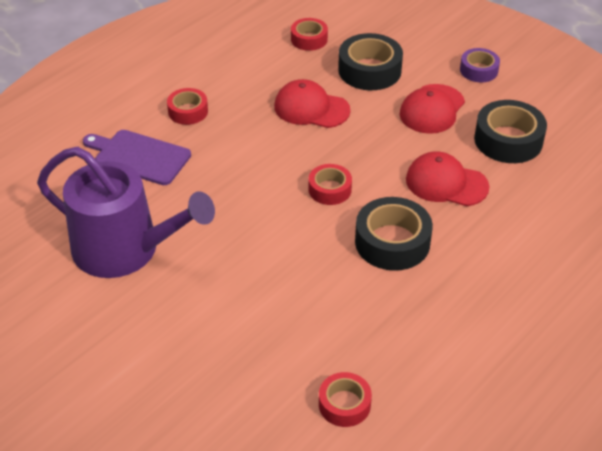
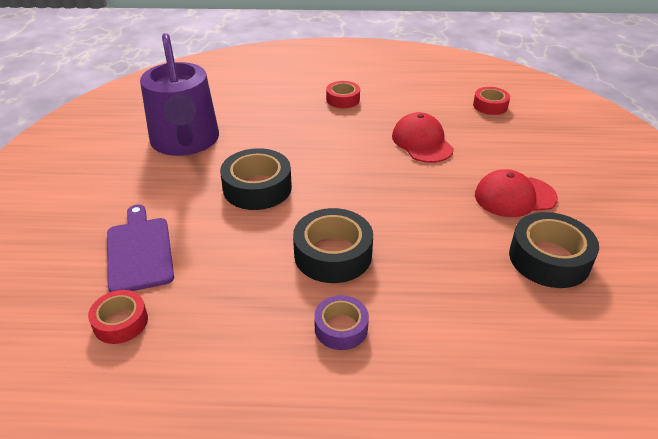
camera: 50 degrees right, 5 degrees down
purple cutting board [83,130,191,185] -> purple cutting board moved to [107,204,174,292]
red tape [308,164,352,205] -> none
black tape [338,33,403,90] -> black tape moved to [220,148,292,210]
red cap [406,151,489,206] -> none
purple tape [460,48,500,82] -> purple tape moved to [314,295,369,350]

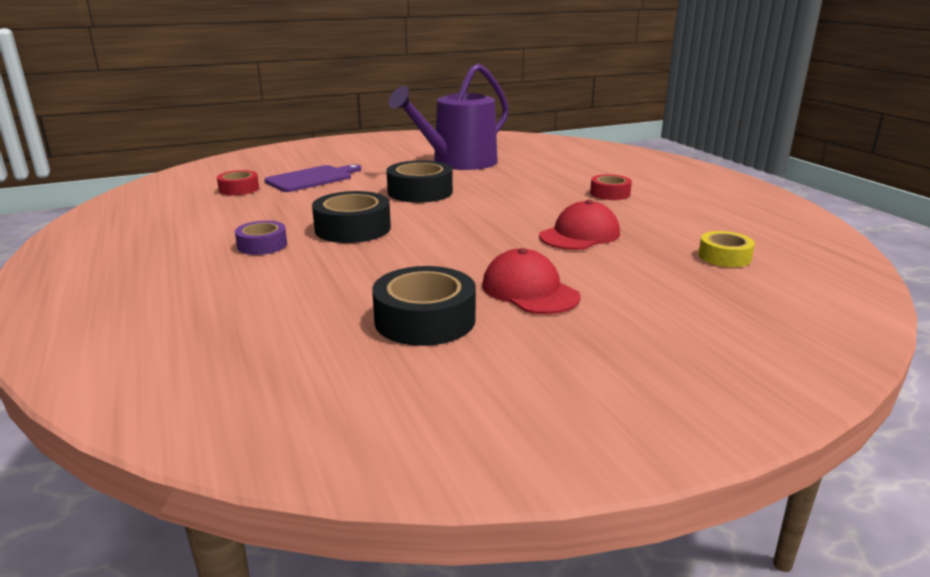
camera: 65 degrees right, 15 degrees down
red tape [473,87,510,115] -> yellow tape [698,231,755,267]

